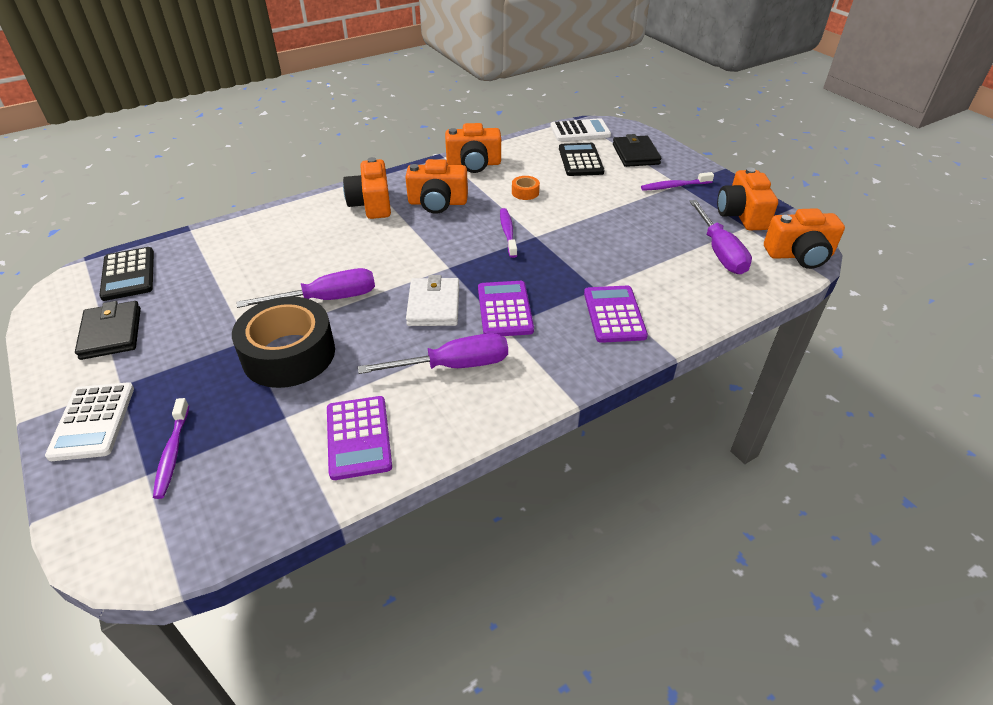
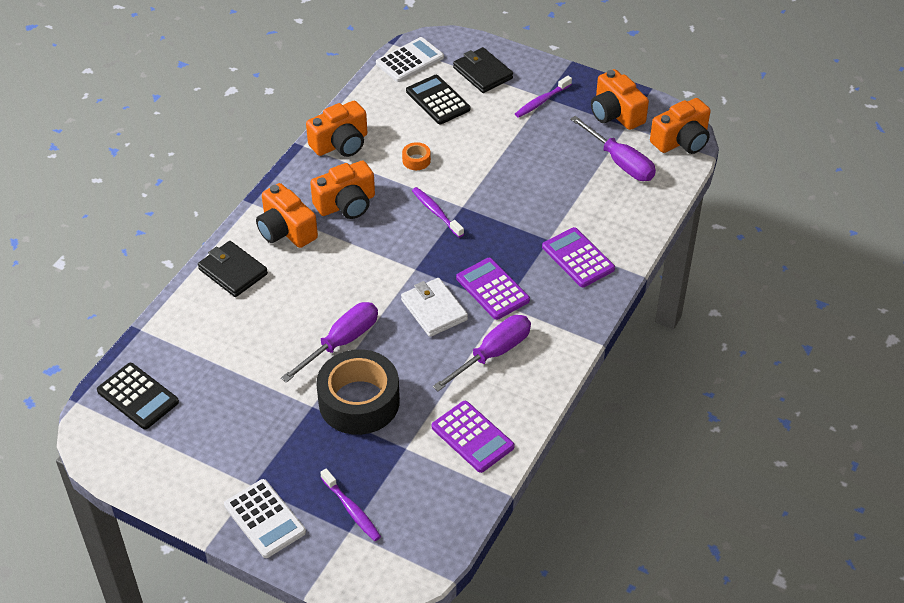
camera: 30 degrees left, 5 degrees up
black wallet [75,301,141,360] -> black wallet moved to [198,241,268,297]

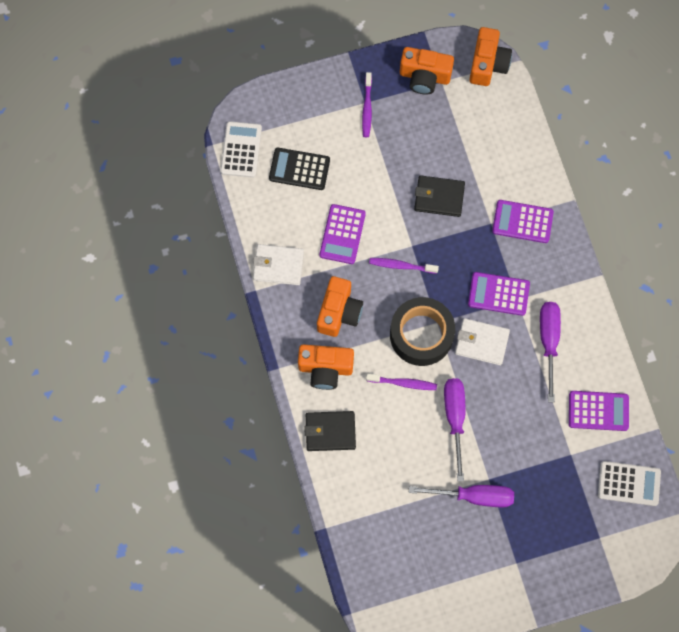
camera: 45 degrees left, 25 degrees up
black calculator [97,363,179,429] -> none
white calculator [224,479,306,558] -> white calculator moved to [598,461,661,506]
orange camera [306,101,367,157] -> white wallet [253,244,304,285]
black tape [316,349,400,435] -> black tape moved to [390,297,455,366]
purple toothbrush [320,469,381,541] -> purple toothbrush moved to [366,374,437,390]
orange tape [402,142,431,170] -> purple calculator [319,204,366,264]
black wallet [453,47,513,93] -> black wallet moved to [414,175,465,217]
purple screwdriver [570,116,656,181] -> purple screwdriver moved to [409,485,514,507]

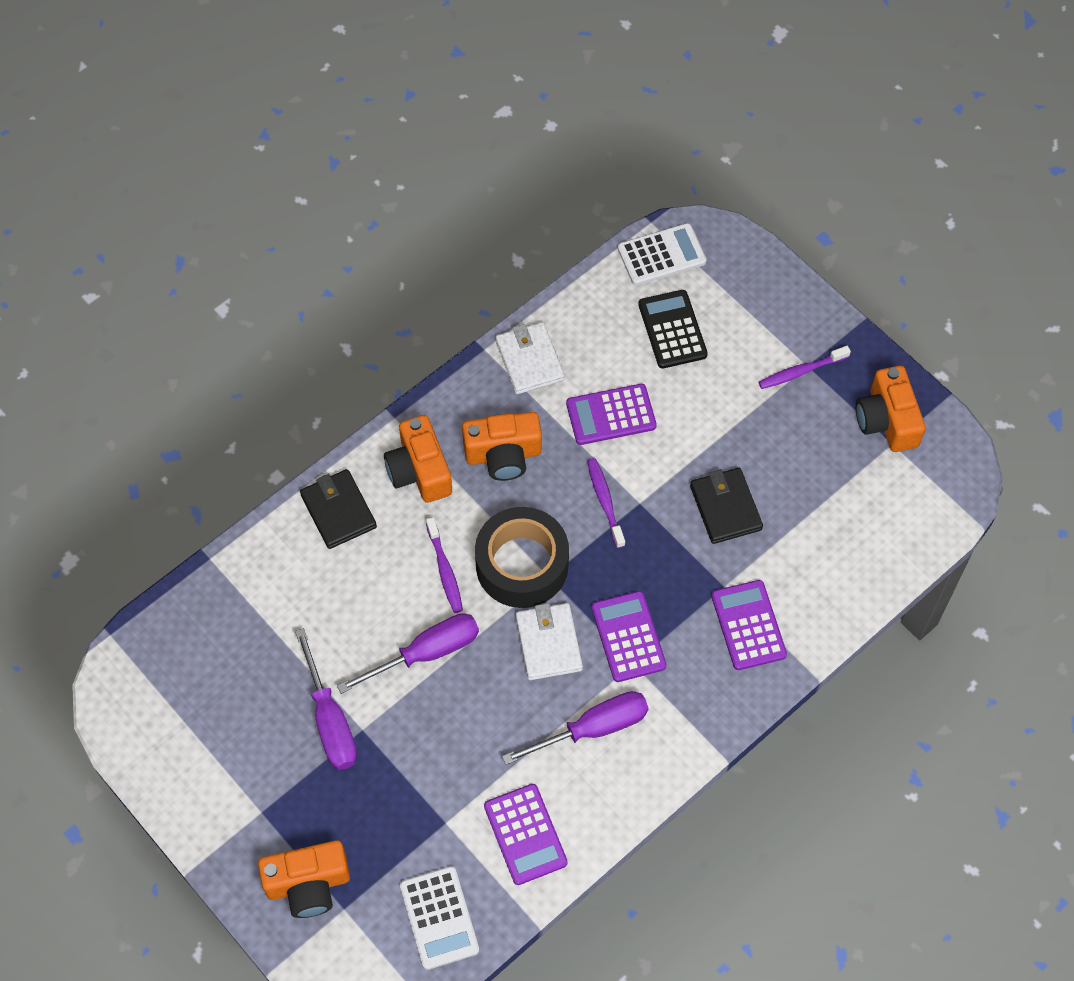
camera: 65 degrees right, 10 degrees down
orange camera [469,27,512,86] -> orange camera moved to [258,840,350,918]

